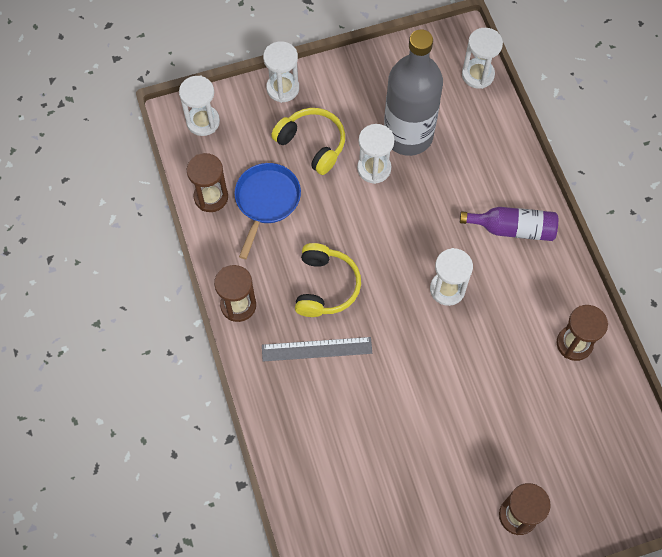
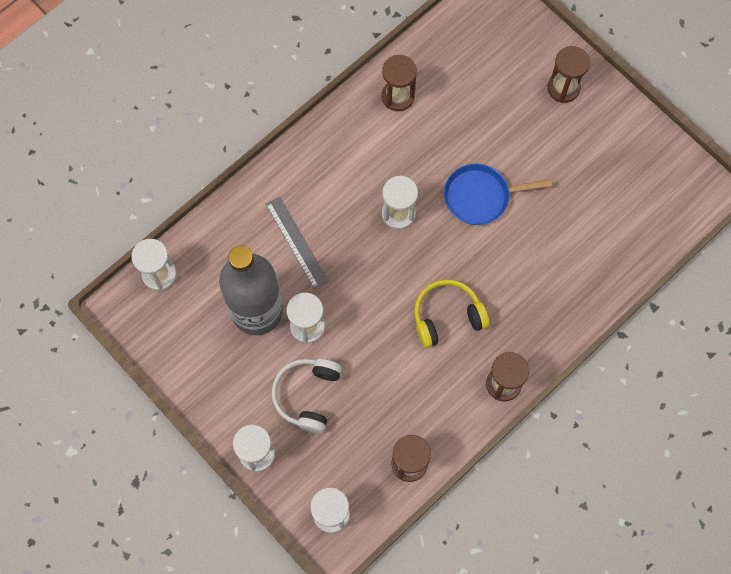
camera: 115 degrees left, 5 degrees up
blue pan [234,163,301,259] -> blue pan moved to [444,164,552,225]
grey ruler [262,337,372,361] -> grey ruler moved to [266,197,329,289]
yellow headphones [271,108,345,175] -> white headphones [271,359,342,433]
purple bottle [460,207,558,241] -> none

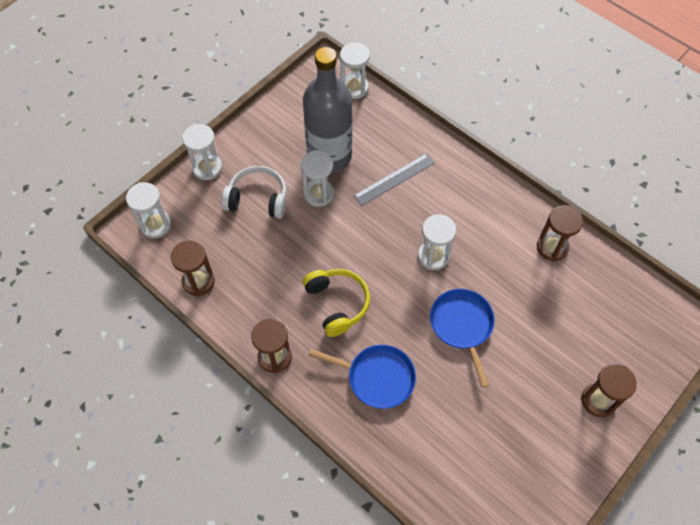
camera: 85 degrees right, 10 degrees down
none -> blue pan [308,345,416,409]

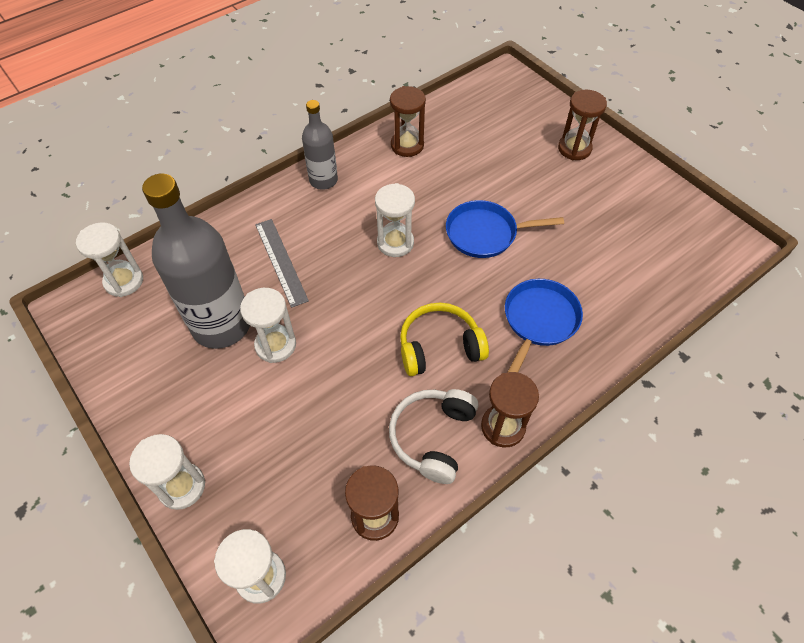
camera: 80 degrees left, 5 degrees down
white headphones [221,166,286,219] -> white headphones moved to [389,389,478,484]
none -> grey bottle [302,100,338,190]

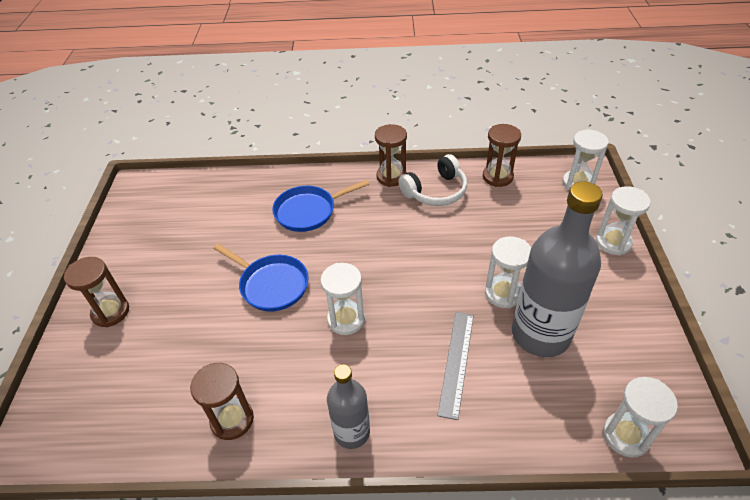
camera: 140 degrees left, 10 degrees down
yellow headphones [400,303,489,376] -> none

